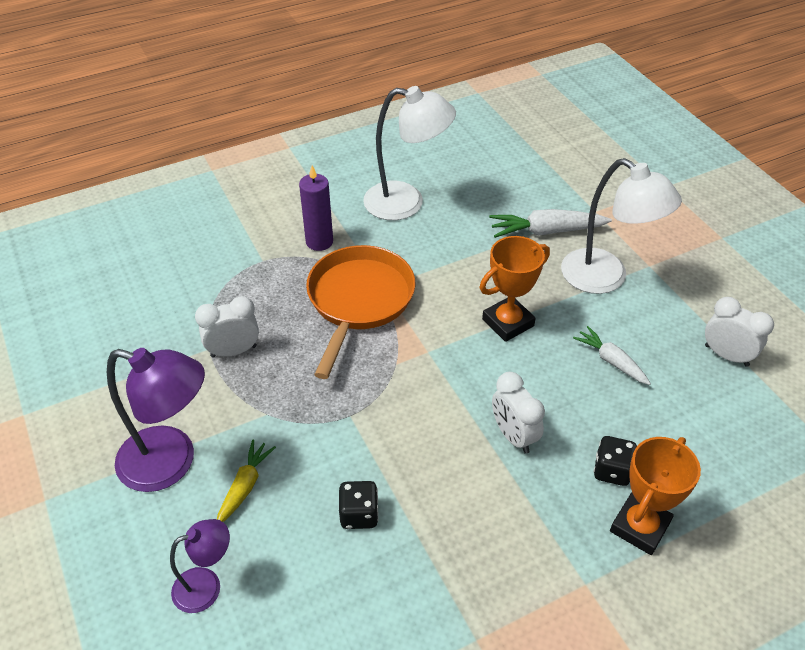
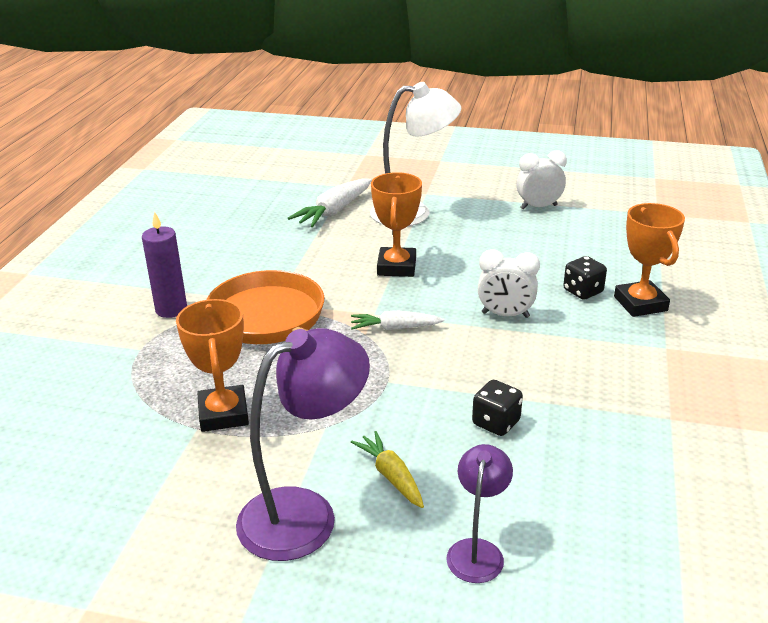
camera: 50 degrees left, 15 degrees down
white clock [195,296,259,357] -> orange trophy [176,299,249,432]
white lamp [363,86,456,220] -> none
white carrot [573,326,651,385] -> white carrot moved to [351,311,444,330]

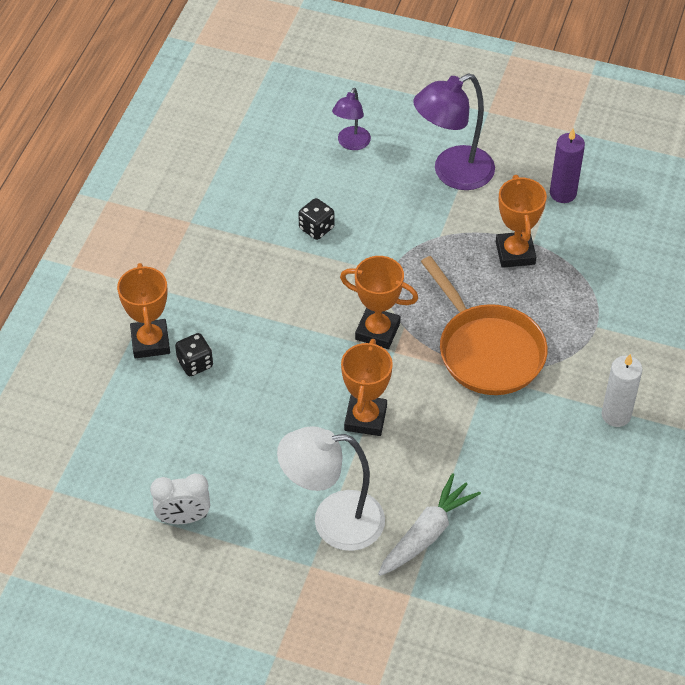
camera: 175 degrees left, 20 degrees up
purple candle [142,211,187,318] -> purple candle moved to [550,129,585,203]
white carrot [351,311,444,330] -> orange trophy [340,256,418,349]
yellow carrot [351,431,424,508] -> none
white clock [478,249,540,318] -> none
none -> white candle [602,354,643,427]

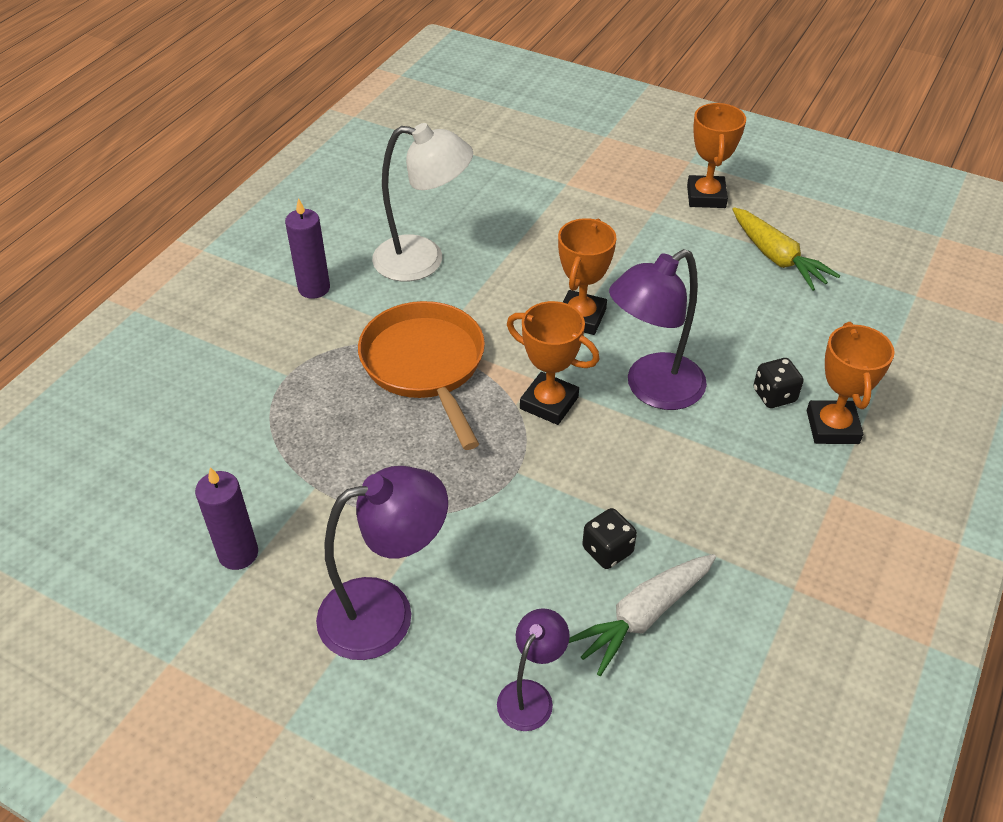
camera: 170 degrees left, 5 degrees down
white clock [150,474,210,524] -> yellow carrot [733,207,840,291]
white lamp [277,426,385,551] -> white lamp moved to [372,123,473,281]
white carrot [378,473,481,576] -> white carrot moved to [569,554,716,676]
orange trophy [496,175,547,268] -> orange trophy moved to [687,103,746,208]
white candle [602,354,643,427] -> purple candle [285,198,330,299]
none -> purple lamp [609,249,707,410]

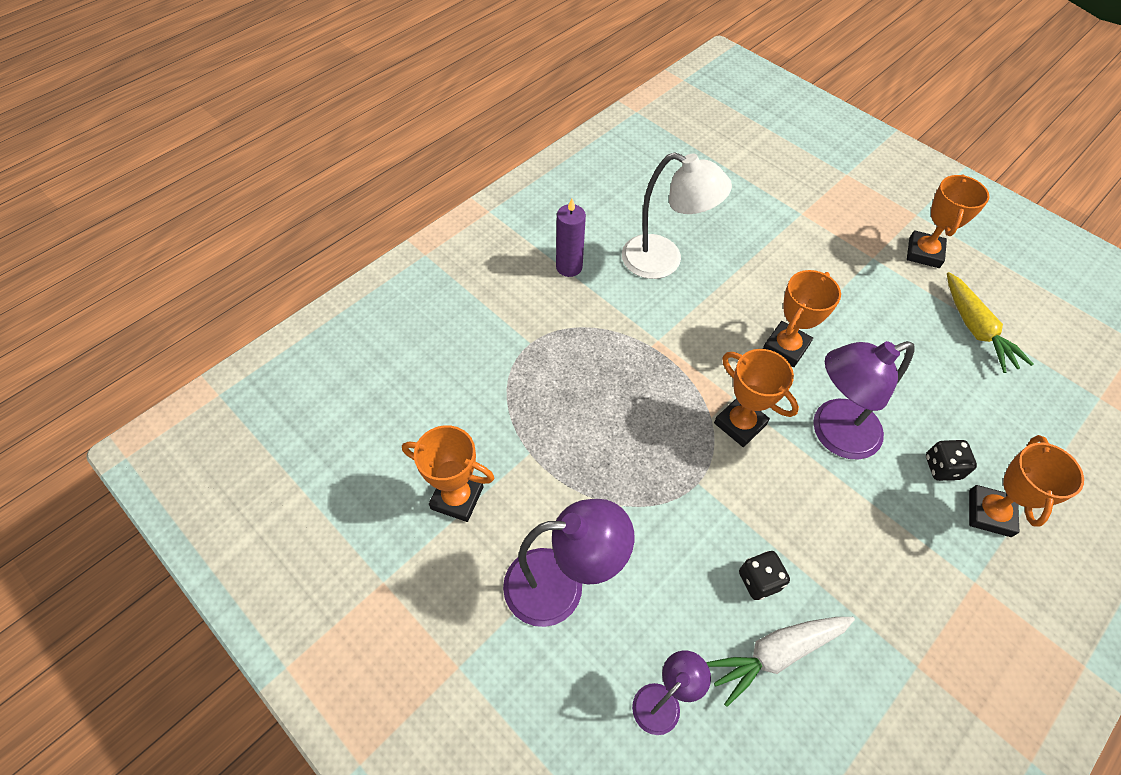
camera: 15 degrees right, 10 degrees up
purple candle [195,467,258,570] -> orange trophy [402,425,494,522]
orange pan [358,301,485,450] -> none

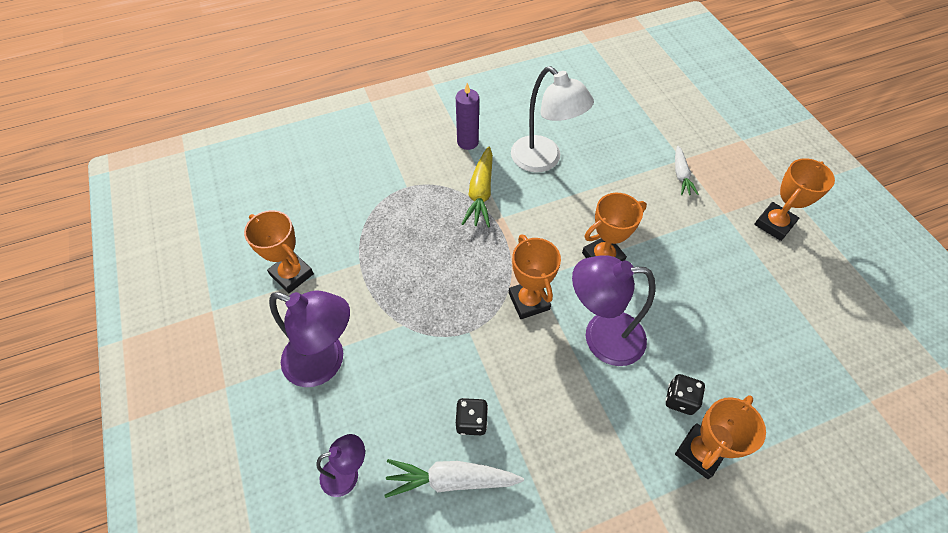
camera: 25 degrees right, 0 degrees up
yellow carrot [947,272,1033,373] -> yellow carrot moved to [462,147,493,228]
none -> white carrot [675,146,699,195]

